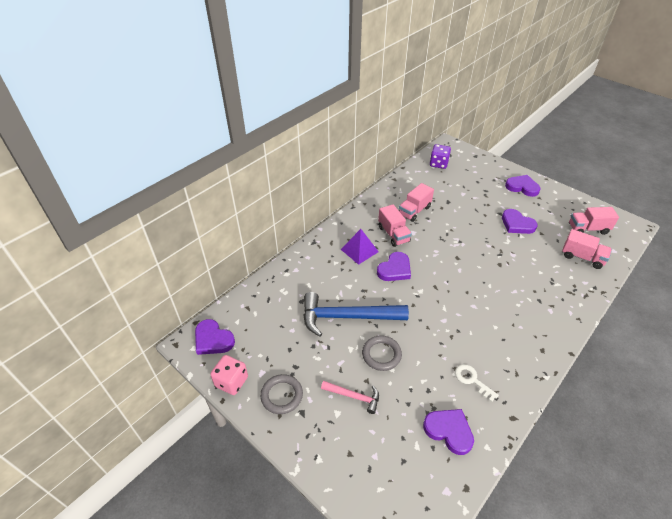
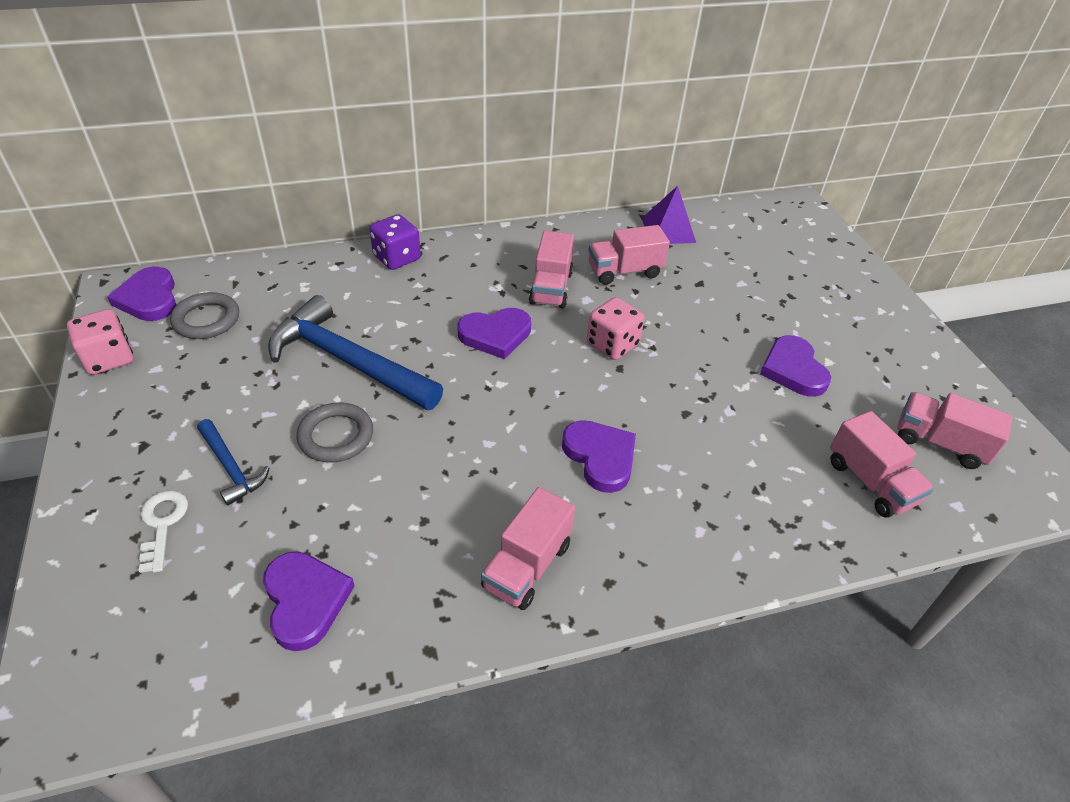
camera: 30 degrees right, 0 degrees up
grey ring [260,374,303,414] -> grey ring moved to [170,292,239,339]
pink hammer [321,381,379,414] -> blue hammer [197,419,270,506]
purple pyramid [341,229,379,265] -> purple pyramid moved to [641,186,696,244]
purple dice [430,144,451,169] -> purple dice moved to [369,214,421,270]
white key [455,364,499,402] -> white key moved to [139,490,188,573]
purple heart [505,175,540,197] -> purple heart moved to [562,420,636,493]
none -> pink truck [481,487,575,610]
none -> pink dice [587,297,645,360]

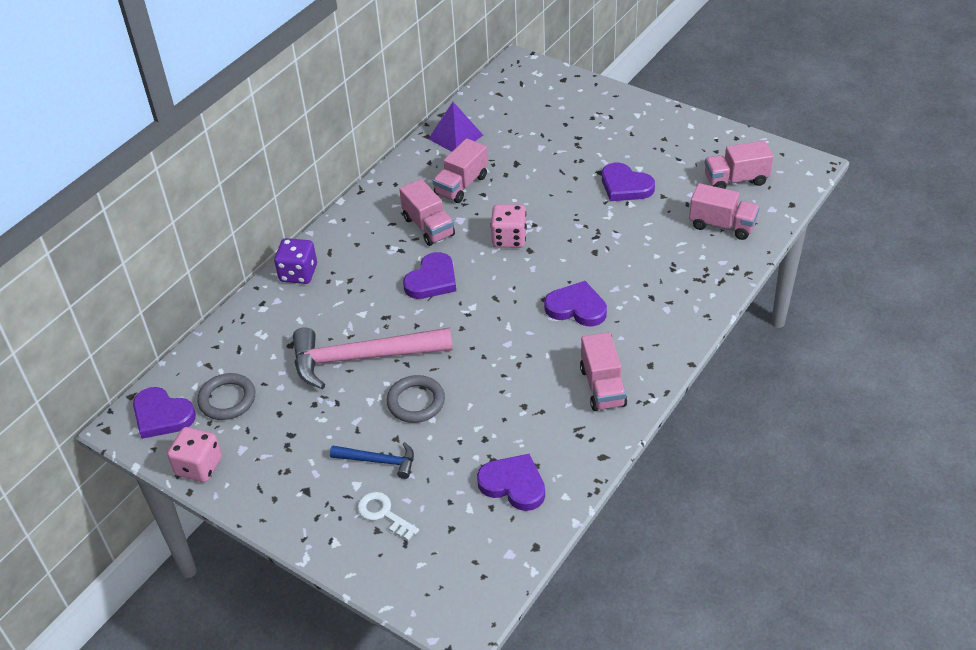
camera: 35 degrees left, 0 degrees up
blue hammer [268,295,443,410] -> pink hammer [293,327,453,389]

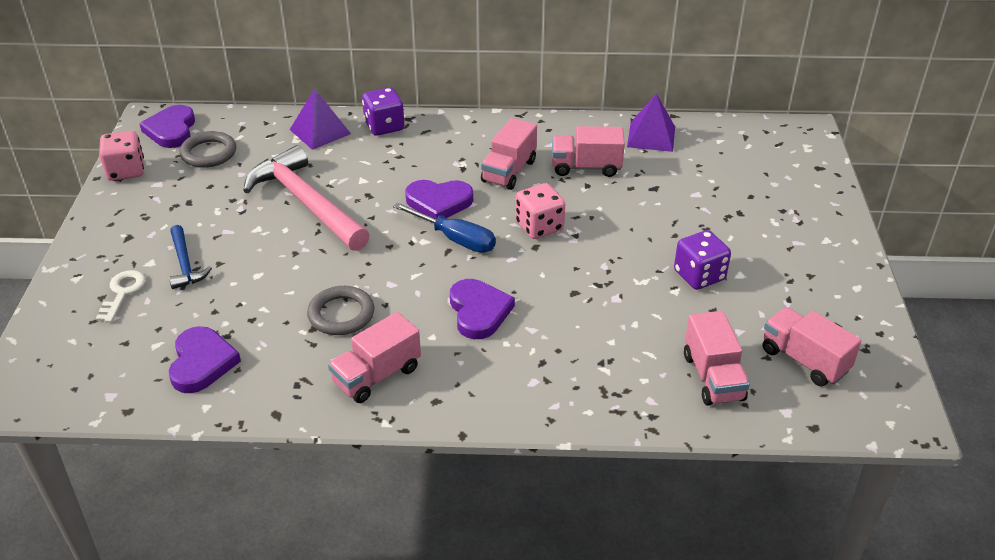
camera: 55 degrees right, 5 degrees down
grey ring [386,375,445,423] -> grey ring moved to [307,286,374,335]
purple heart [602,163,655,201] -> purple dice [674,230,731,290]
none -> purple pyramid [290,89,351,150]
none -> blue screwdriver [393,202,496,253]

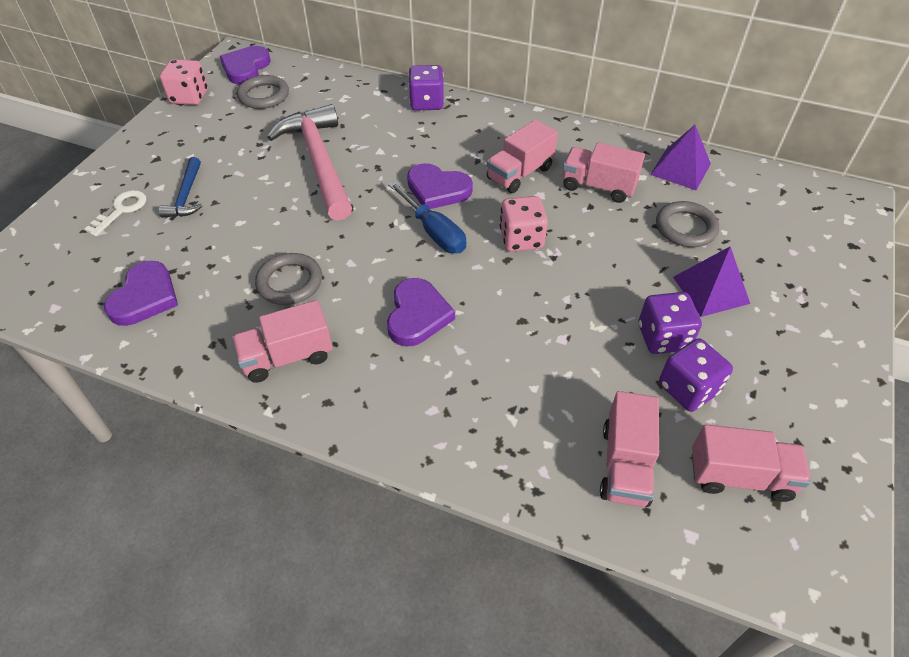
camera: 20 degrees right, 10 degrees up
purple pyramid [290,89,351,150] -> purple pyramid moved to [673,246,750,317]
pink truck [763,307,862,386] -> pink truck turned 120 degrees clockwise [692,425,811,502]
none -> grey ring [656,201,719,247]
none -> purple dice [659,338,733,412]

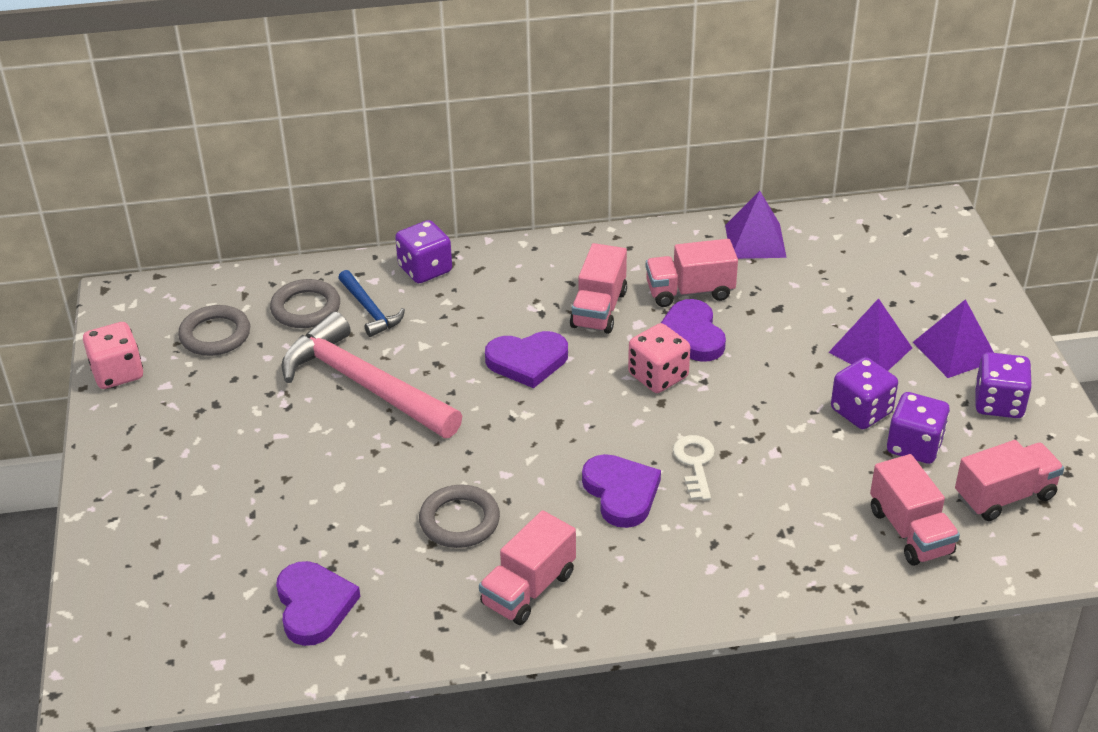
camera: 30 degrees left, 10 degrees down
white key [85,190,146,236] -> white key moved to [673,435,715,501]
blue hammer [158,157,202,218] -> blue hammer moved to [338,270,405,337]
purple heart [220,46,271,85] -> purple heart moved to [661,299,726,362]
blue screwdriver [388,182,466,253] -> none
grey ring [656,201,719,247] -> grey ring moved to [270,279,340,328]
none -> purple pyramid [913,299,994,378]
none -> purple dice [975,352,1032,418]

